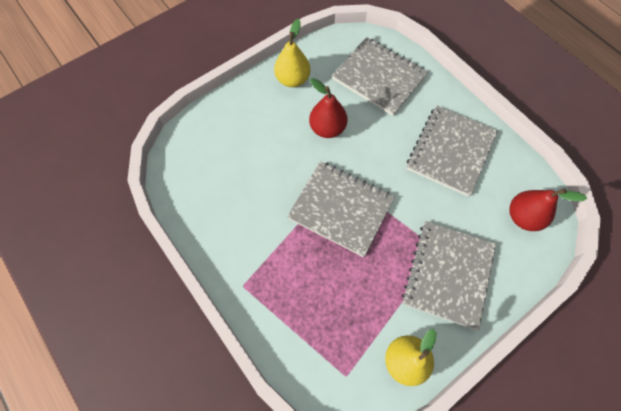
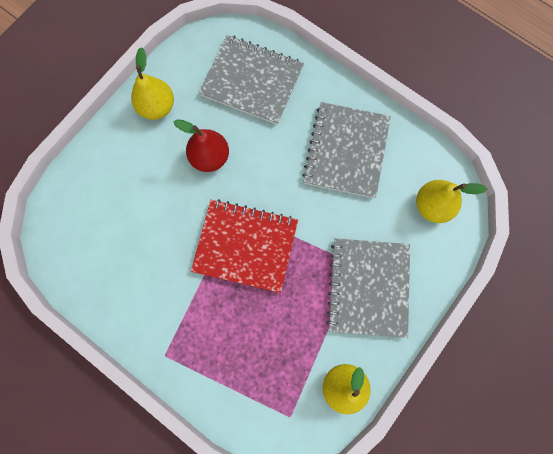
camera: 15 degrees left, 10 degrees up
grey notebook [287,161,395,257] -> red notebook [191,199,298,293]
red pear [509,188,587,231] -> yellow pear [416,180,487,223]

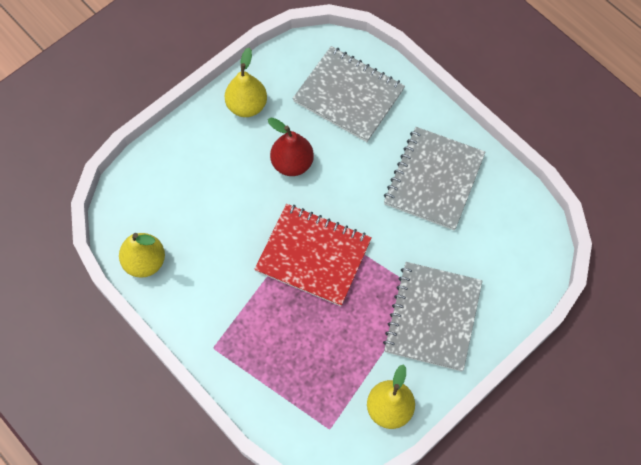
camera: 10 degrees right, 10 degrees down
yellow pear [416,180,487,223] -> yellow pear moved to [119,233,165,278]

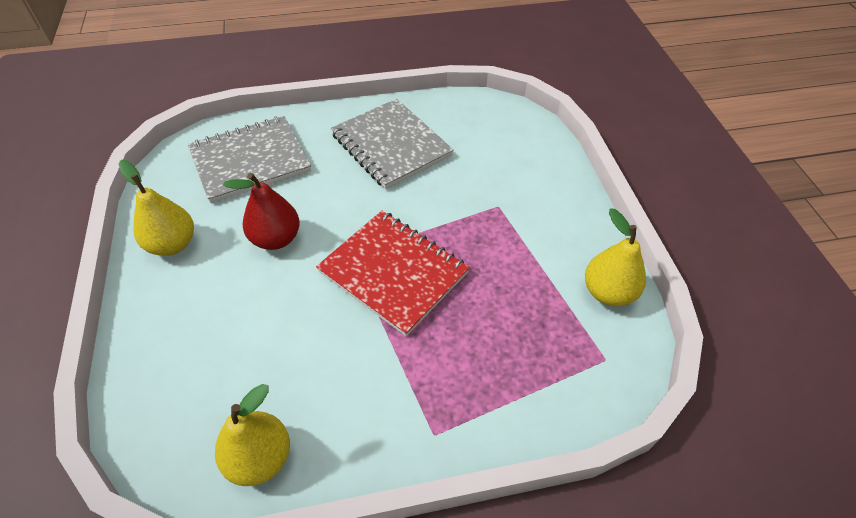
camera: 60 degrees left, 15 degrees down
red notebook [254,204,372,306] -> red notebook turned 75 degrees clockwise [316,211,470,336]
grey notebook [383,262,482,371] -> none

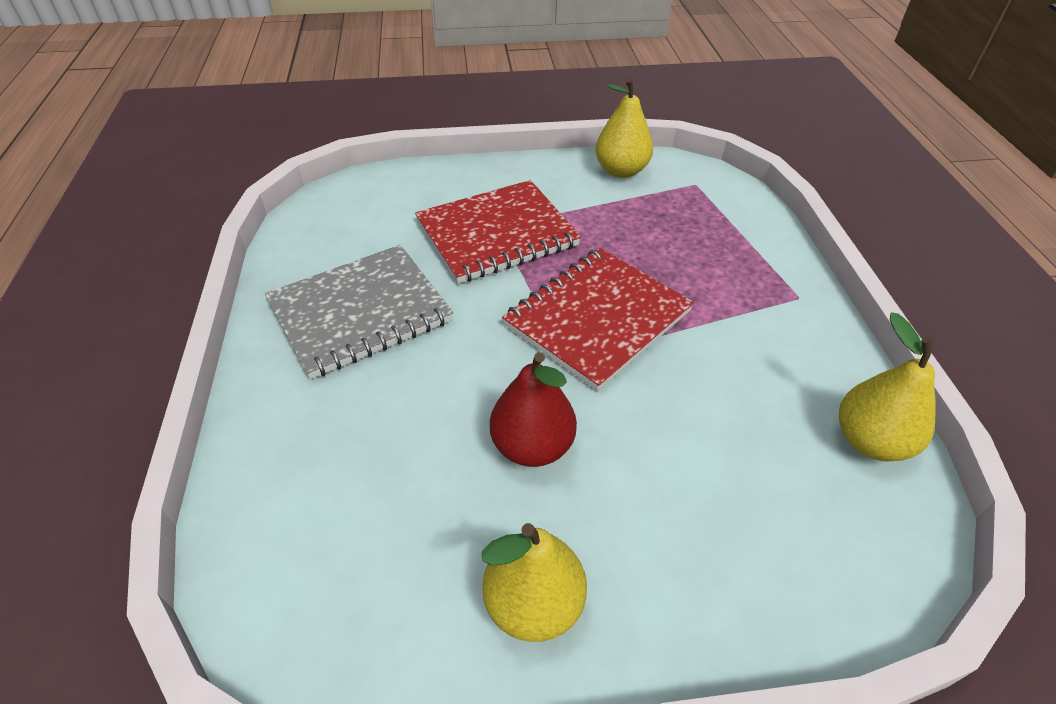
camera: 85 degrees left, 5 degrees down
grey notebook [188,116,311,203] -> none
none -> red notebook [415,180,581,284]

